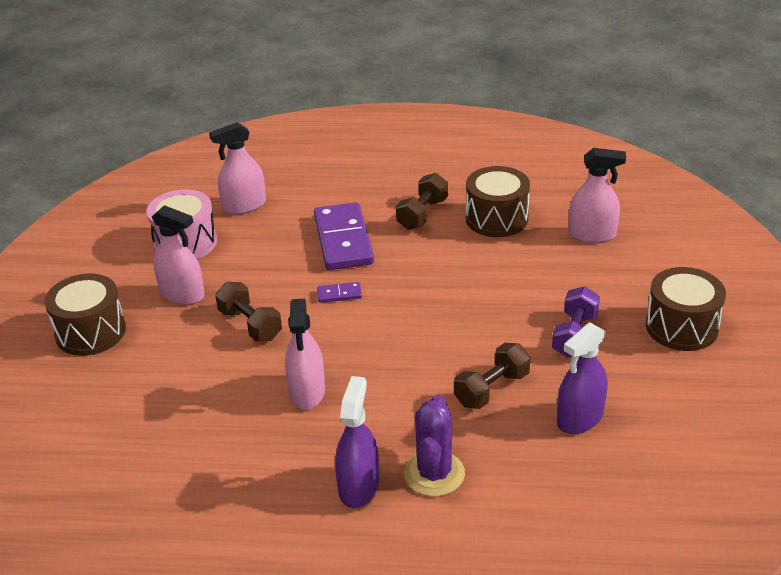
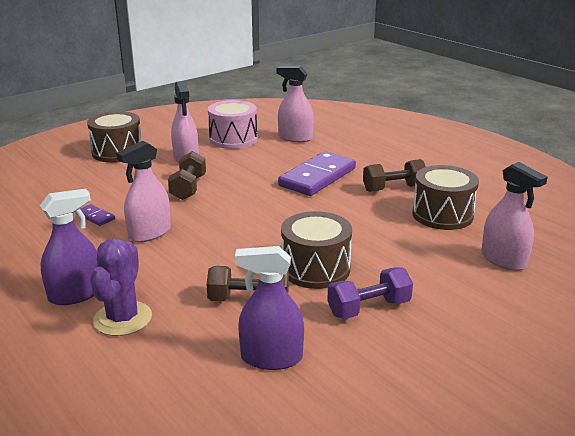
camera: 45 degrees right, 10 degrees down
purple domino [317,282,362,303] -> purple domino moved to [80,204,115,226]
purple cactus [404,395,465,496] -> purple cactus turned 45 degrees counterclockwise [90,238,152,336]
brown drum [646,267,726,351] -> brown drum moved to [281,211,352,289]

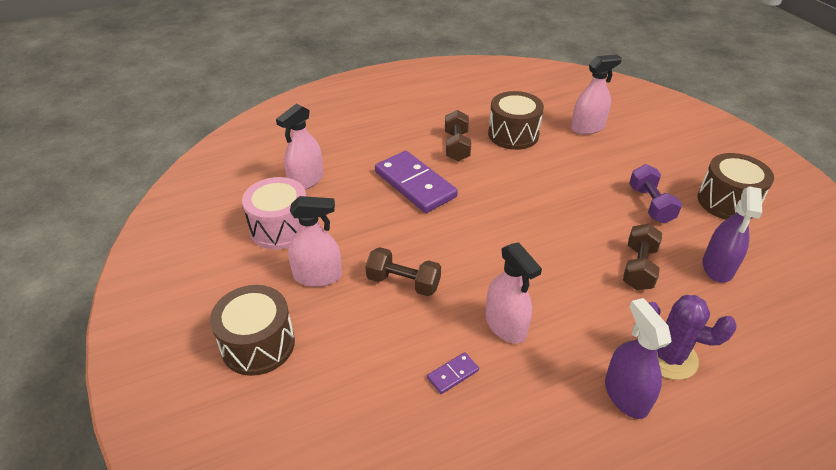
camera: 75 degrees left, 15 degrees up
brown drum [281,211,352,289] -> brown drum moved to [698,153,774,220]

